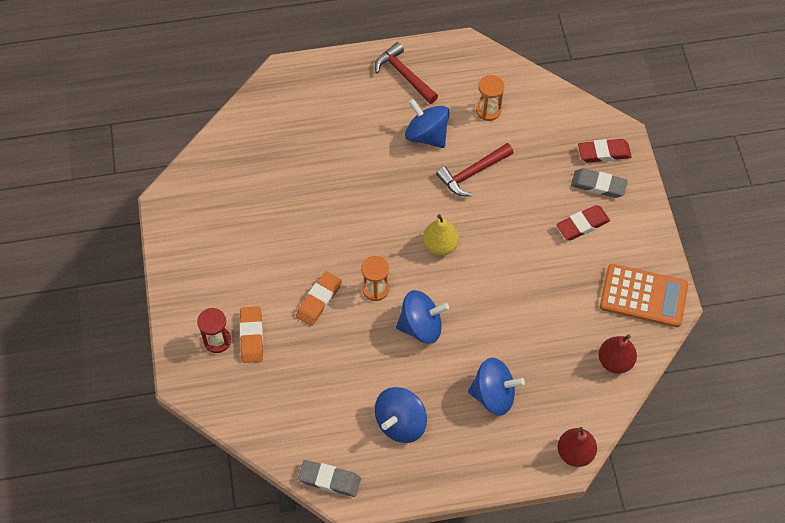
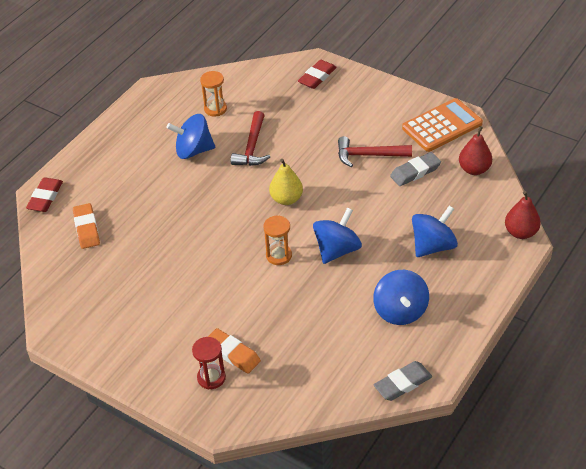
camera: 45 degrees left, 15 degrees down
orange eraser [296,271,342,326] -> orange eraser moved to [73,203,100,249]
red hammer [375,42,438,104] -> red hammer moved to [338,136,412,167]
red eraser [556,205,610,240] -> red eraser moved to [26,178,63,212]
grey eraser [571,168,628,198] -> grey eraser moved to [390,152,441,186]

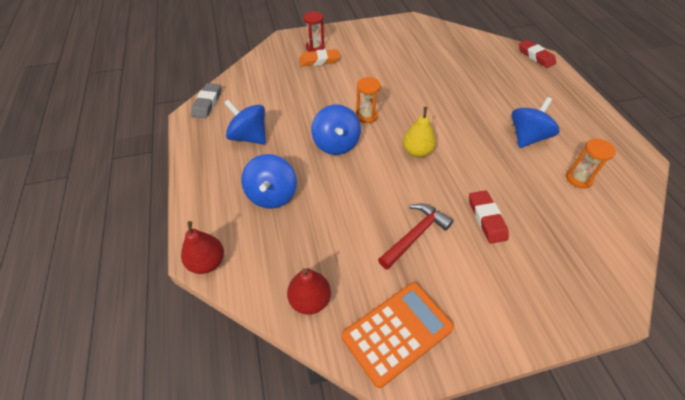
camera: 130 degrees right, 5 degrees up
orange eraser [73,203,100,249] -> none
red hammer [231,111,270,166] -> none
red eraser [298,60,337,89] -> red eraser moved to [469,190,509,244]
grey eraser [390,152,441,186] -> none
orange calculator [402,98,483,152] -> orange calculator turned 135 degrees counterclockwise [342,282,454,388]

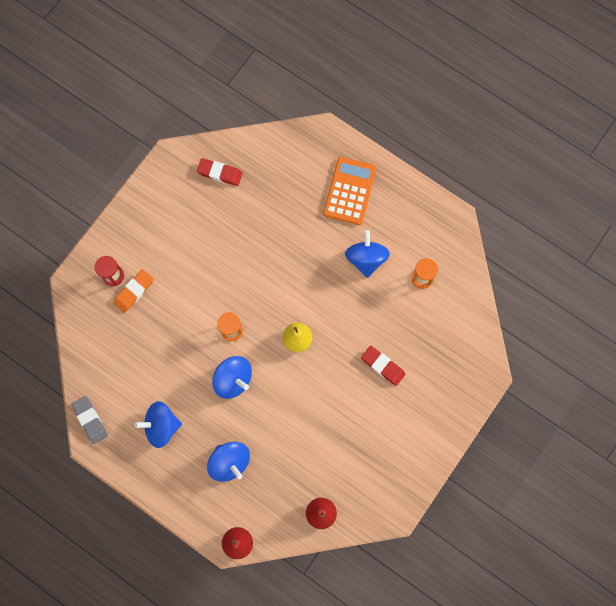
camera: 40 degrees left, 25 degrees up
orange calculator [342,282,454,388] -> orange calculator moved to [323,157,376,225]
red hammer [378,203,453,270] -> none
red eraser [519,40,556,68] -> red eraser moved to [197,158,243,186]

